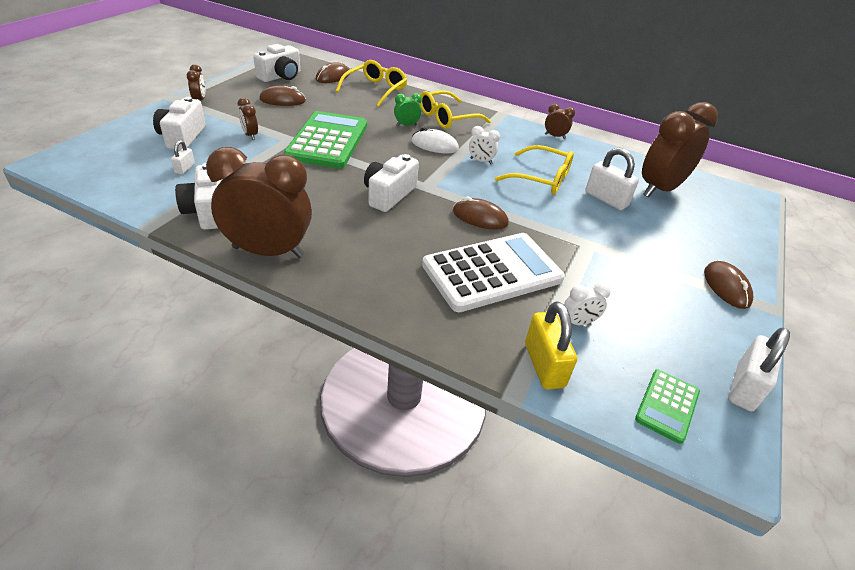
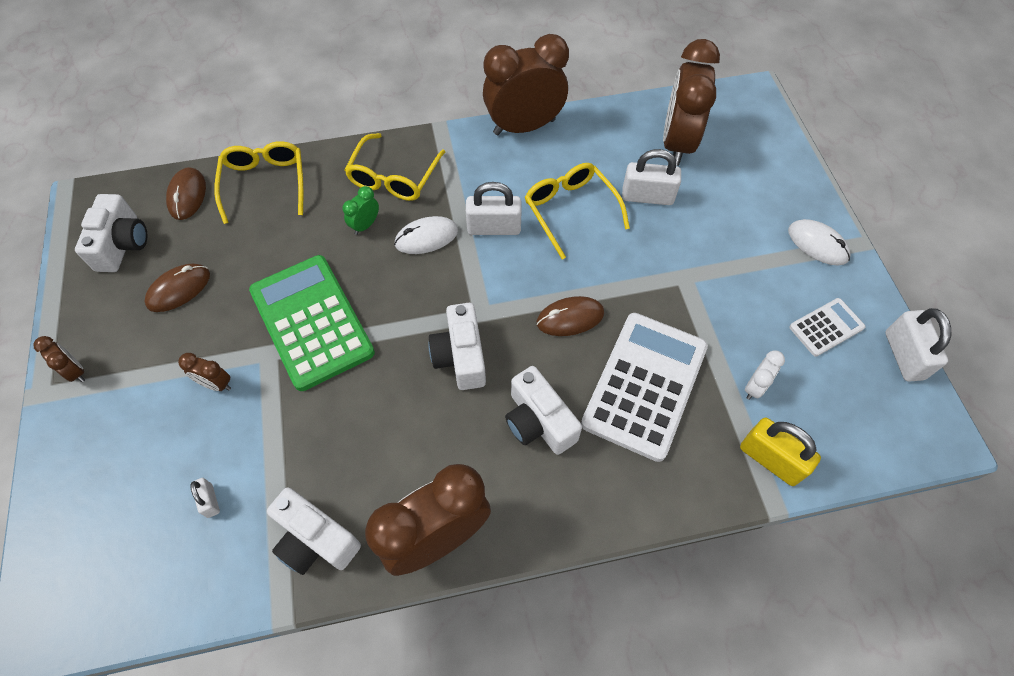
camera: 35 degrees left, 20 degrees up
white camera [153,97,206,150] -> white camera moved to [505,366,582,455]
white clock [469,126,500,164] -> white padlock [466,182,521,235]
yellow glasses [495,145,574,194] -> yellow glasses turned 105 degrees counterclockwise [525,163,630,259]
brown clock [545,104,575,139] -> brown clock [483,34,569,135], size x2.37
green calculator [635,369,700,444] -> none
brown mouse [704,261,753,309] -> white mouse [788,219,851,265]
none -> white calculator [789,298,865,357]

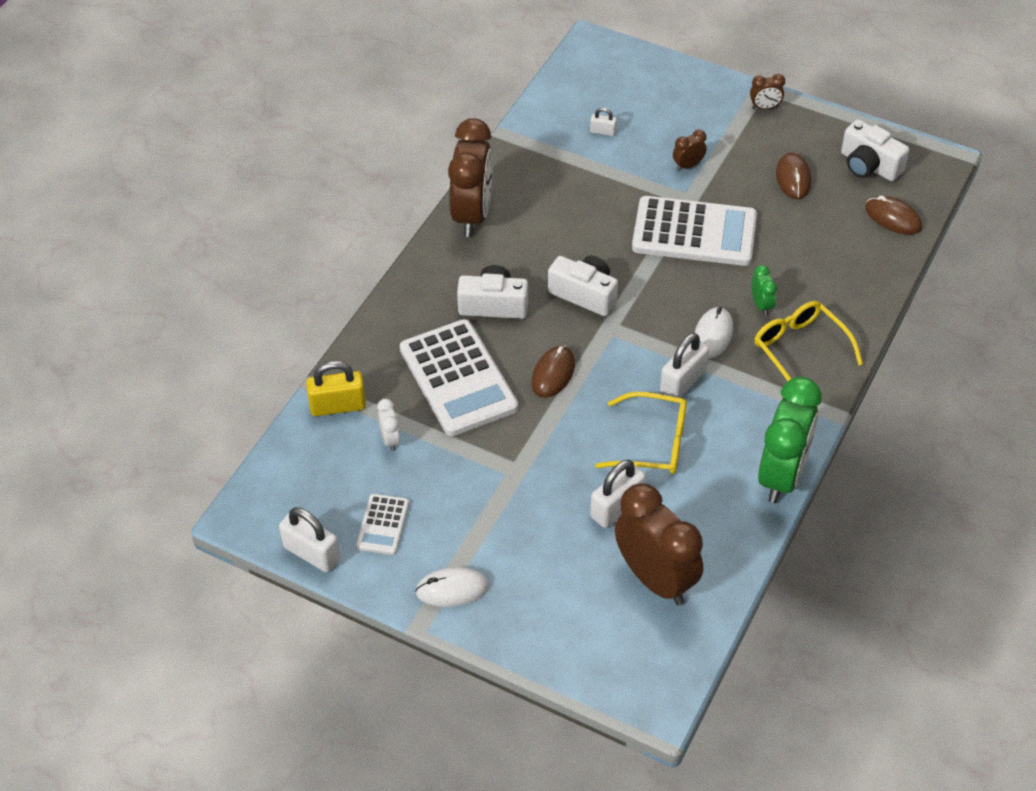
camera: 130 degrees right, 10 degrees down
yellow glasses [214,141,303,224] -> none
green calculator [249,255,375,391] -> white calculator [632,196,757,266]
white camera [267,487,361,575] -> none
brown clock [483,34,569,135] -> green clock [758,377,822,503]

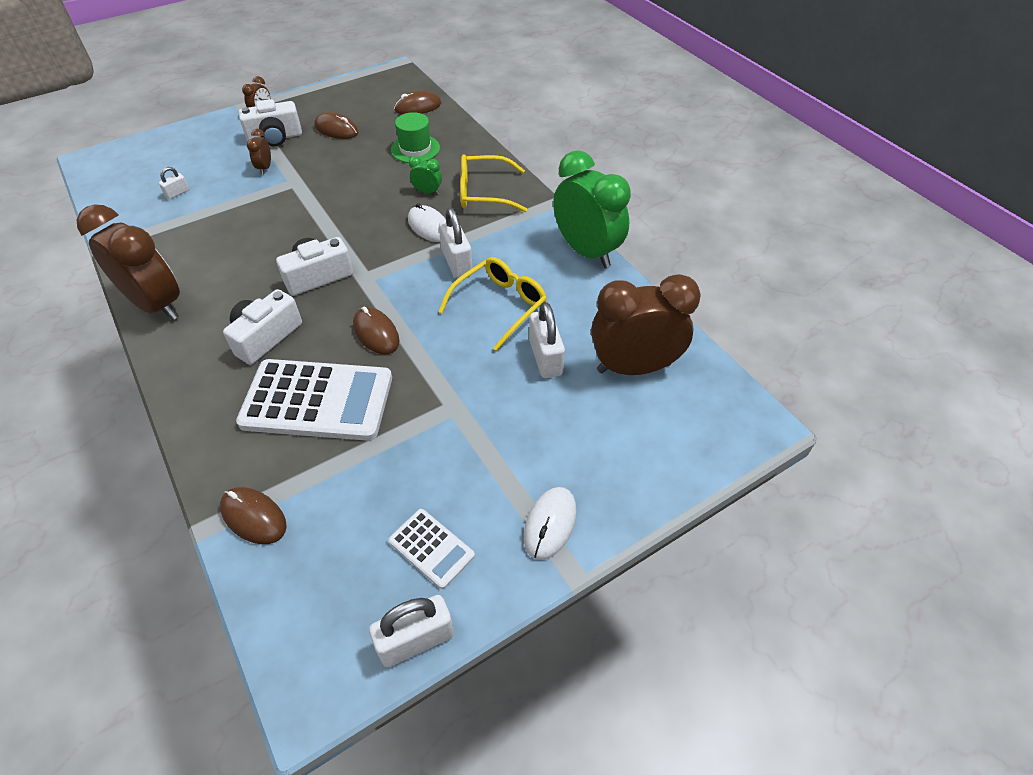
camera: 60 degrees left, 0 degrees up
yellow padlock [306,361,366,416] -> brown mouse [220,487,287,544]
white clock [377,399,400,451] -> none
white calculator [632,196,757,266] -> none
white camera [841,119,909,181] -> white camera moved to [239,99,302,146]
none -> green hat [391,112,440,163]

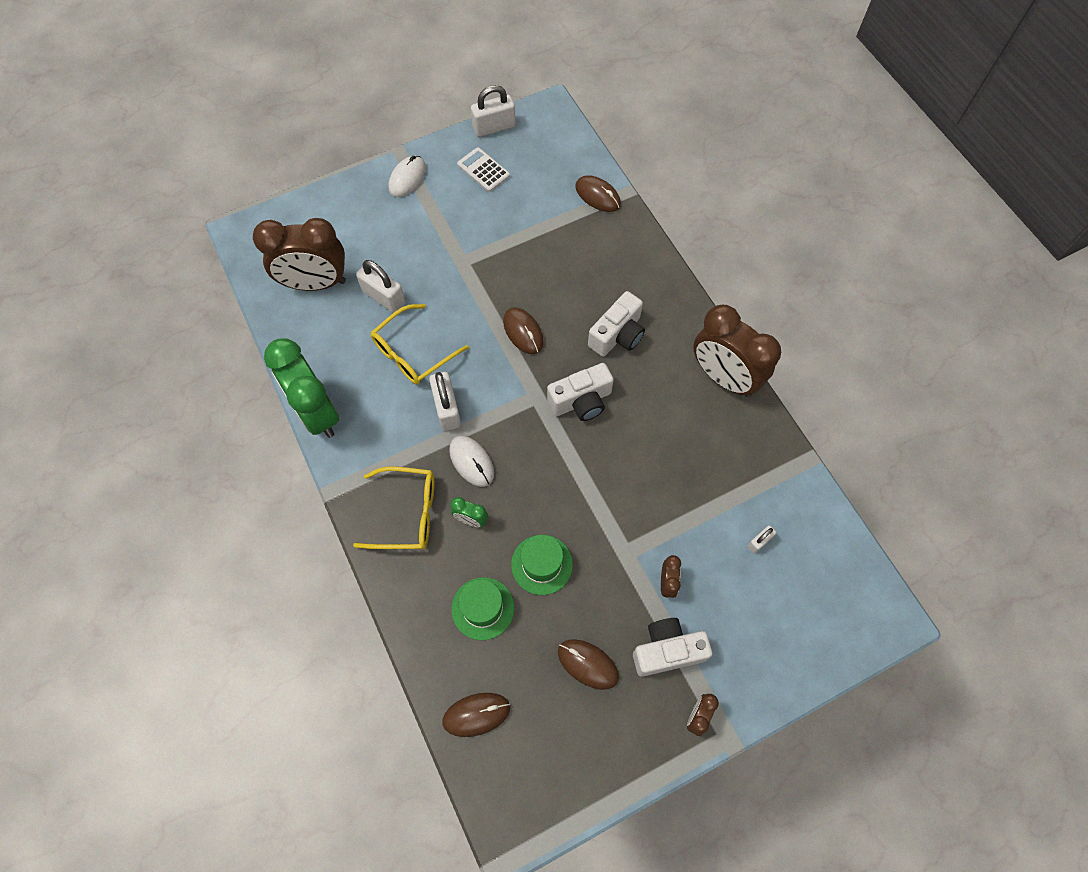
camera: 175 degrees left, 15 degrees up
white calculator [236,359,392,441] -> none
white padlock [529,302,565,378] -> white padlock turned 45 degrees counterclockwise [356,260,406,313]
none -> green hat [511,535,573,595]

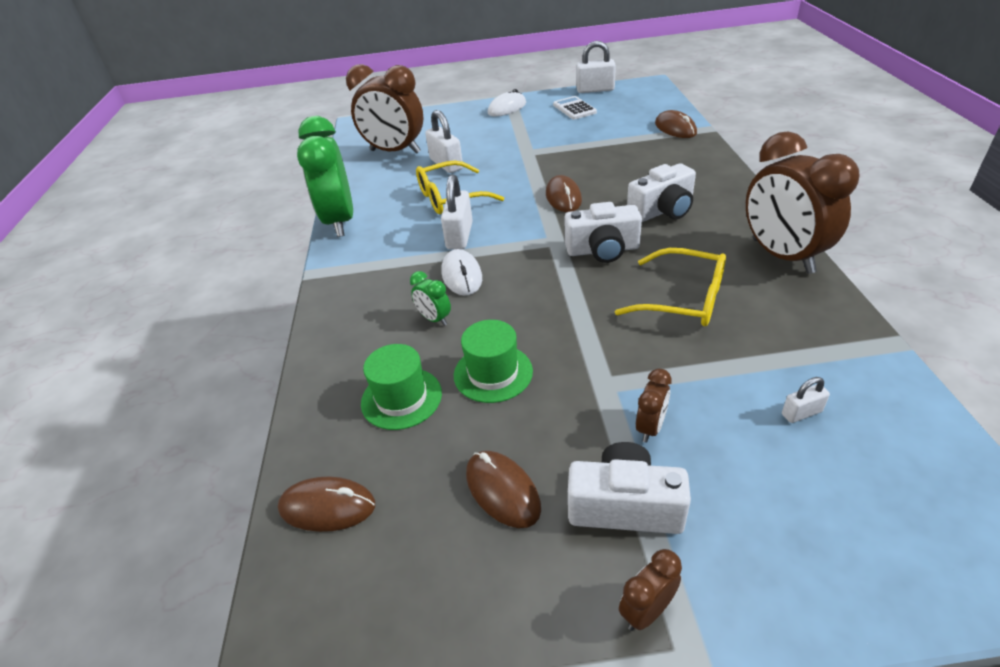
camera: 25 degrees right, 25 degrees down
yellow glasses [353,466,435,549] -> yellow glasses moved to [615,248,726,326]

